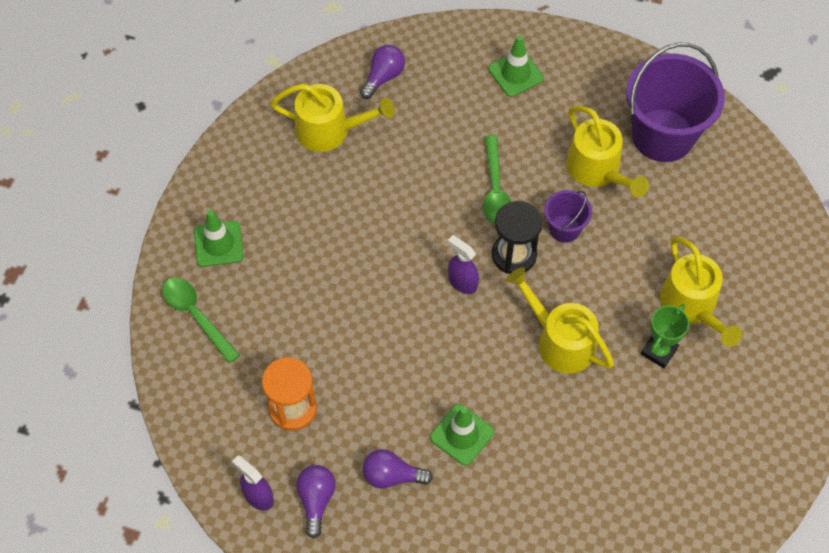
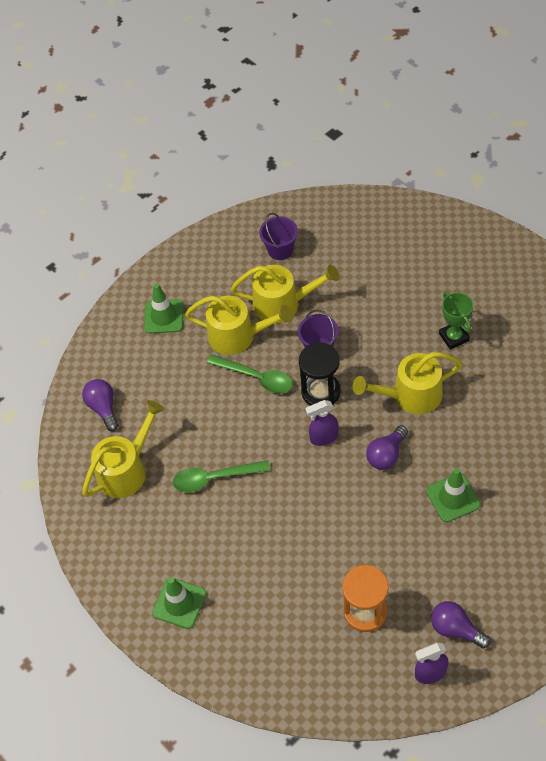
camera: 55 degrees left, 5 degrees down
green spoon [162,277,240,363] -> green spoon moved to [172,460,270,492]
purple light bulb [363,449,433,489] -> purple light bulb moved to [366,425,408,470]
purple bucket [626,42,725,162] -> purple bucket [259,213,298,260], size x0.48
yellow watering can [660,237,742,347] -> yellow watering can moved to [185,296,293,355]

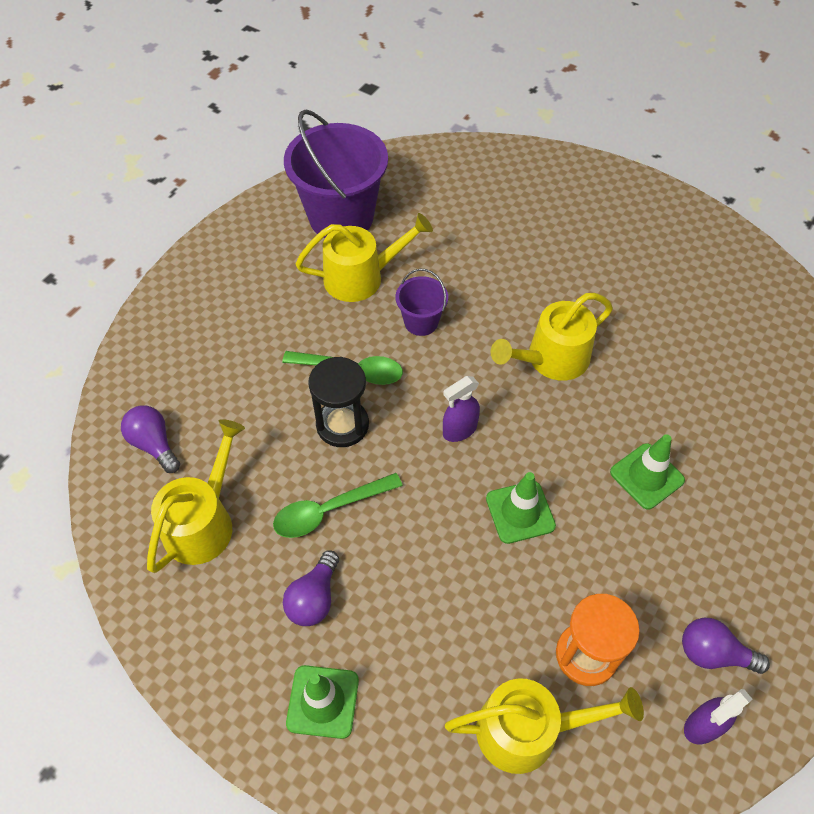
camera: 20 degrees left, 0 degrees up
green traffic cone [144,284,183,334] -> green traffic cone moved to [486,472,556,544]
yellow watering can [185,296,293,355] -> yellow watering can moved to [445,678,644,774]
purple bucket [259,213,298,260] -> purple bucket [284,109,388,238], size x2.07
black hourglass [299,343,341,406] -> black hourglass moved to [308,357,369,447]
purple light bulb [366,425,408,470] -> purple light bulb moved to [283,550,339,626]
green trophy [439,292,473,350] -> none

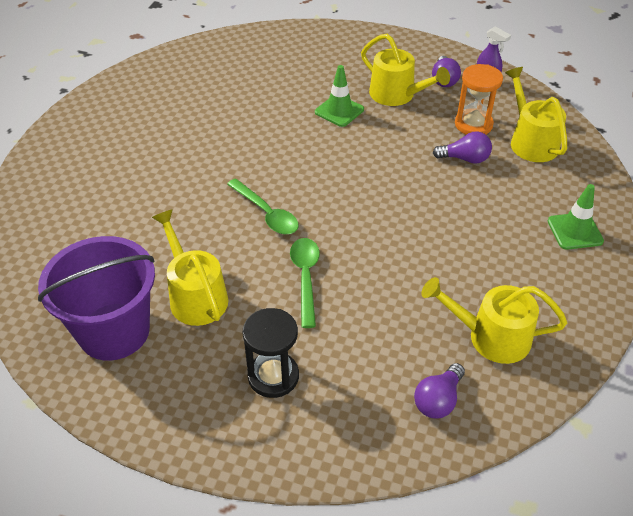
camera: 105 degrees left, 10 degrees down
green spoon [273,473,403,538] -> green spoon moved to [227,179,299,234]
purple light bulb [283,550,339,626] -> purple light bulb moved to [433,131,492,164]
black hourglass [308,357,369,447] -> black hourglass moved to [243,308,299,398]
purple bucket [396,269,448,336] -> none
purple spray bottle [443,376,480,442] -> none
green traffic cone [486,472,556,544] -> none
yellow watering can [491,293,613,381] -> yellow watering can moved to [361,34,450,106]

